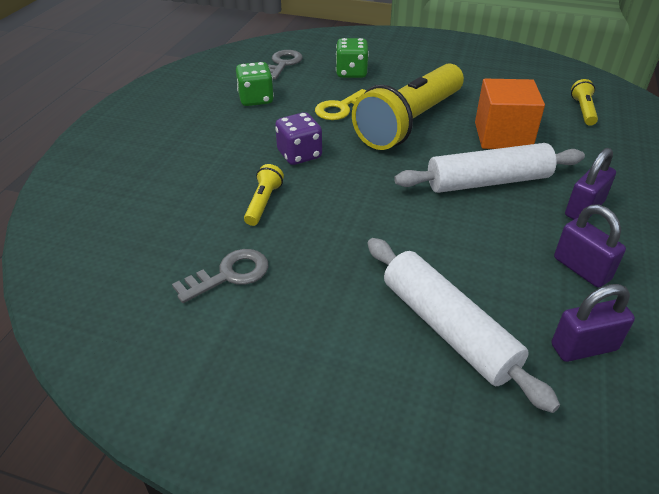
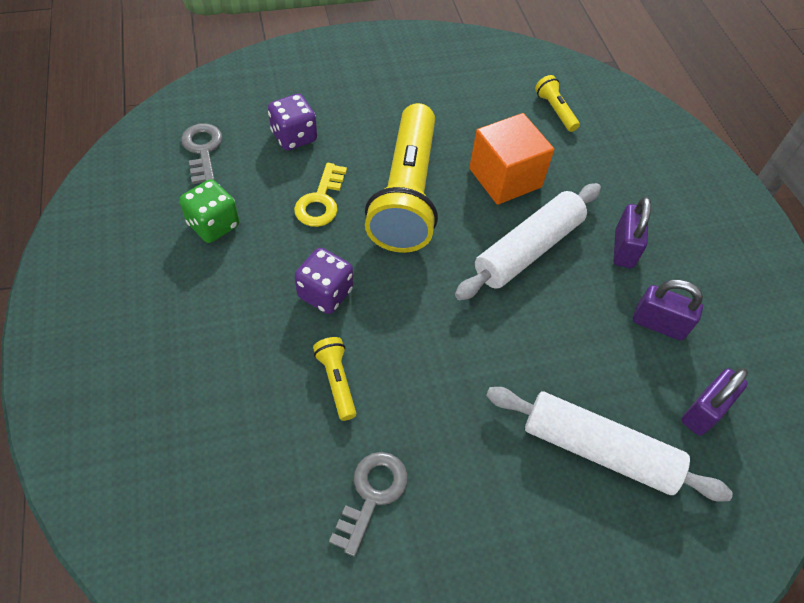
camera: 35 degrees left, 15 degrees up
green dice [336,38,369,78] -> purple dice [268,94,317,150]

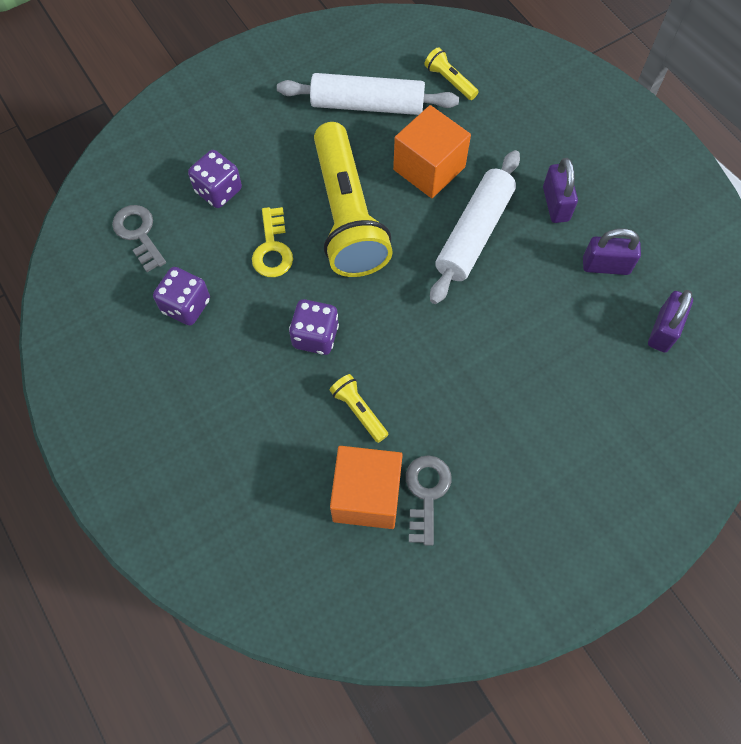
camera: 15 degrees left, 10 degrees up
green dice [179,179,239,243] -> purple dice [153,267,210,326]
white rolling pin [486,387,733,502] -> white rolling pin moved to [277,73,459,115]
none -> orange cube [330,446,403,529]

